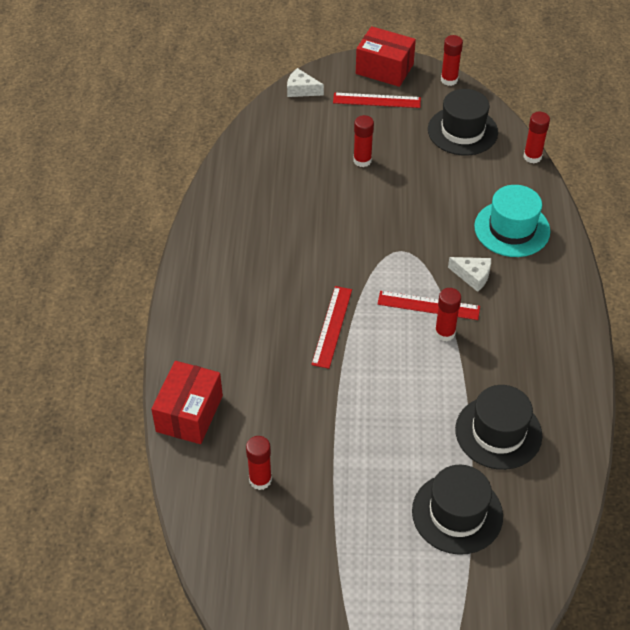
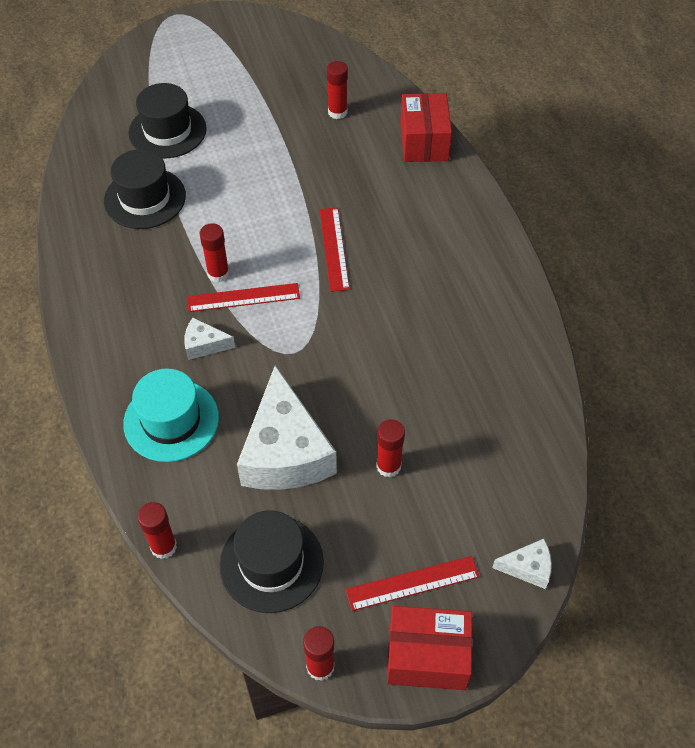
camera: 160 degrees right, 5 degrees up
none -> white cheese [237,365,337,490]

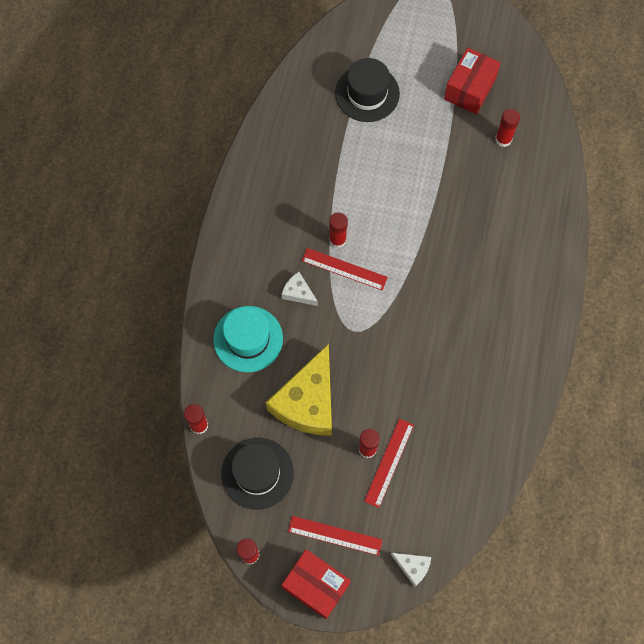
camera: 30 degrees right, 15 degrees up
black hat [104,149,186,229] -> none
white cheese [237,365,337,490] -> yellow cheese [266,344,332,436]
red ruler [320,208,350,292] -> red ruler moved to [364,419,414,508]
red box [400,93,452,162] -> red box moved to [444,48,501,114]

